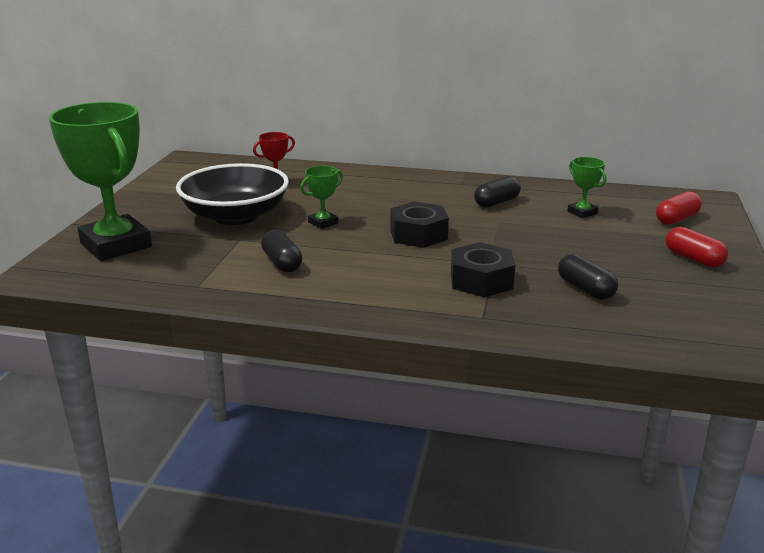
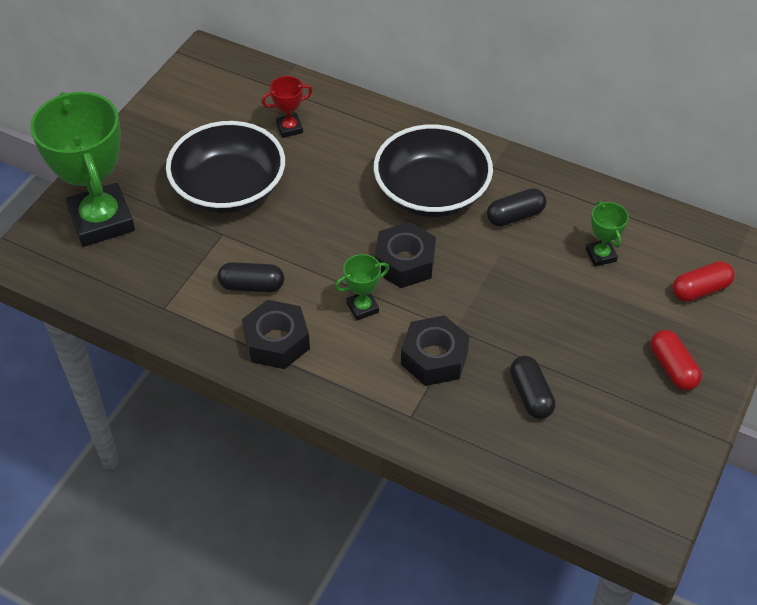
camera: 15 degrees right, 25 degrees up
black capsule [261,230,302,272] -> black capsule turned 75 degrees counterclockwise [218,262,284,292]
green trophy [300,166,343,229] -> green trophy moved to [335,254,389,321]
none -> black nut [242,300,310,369]
none -> black bowl [374,124,493,217]

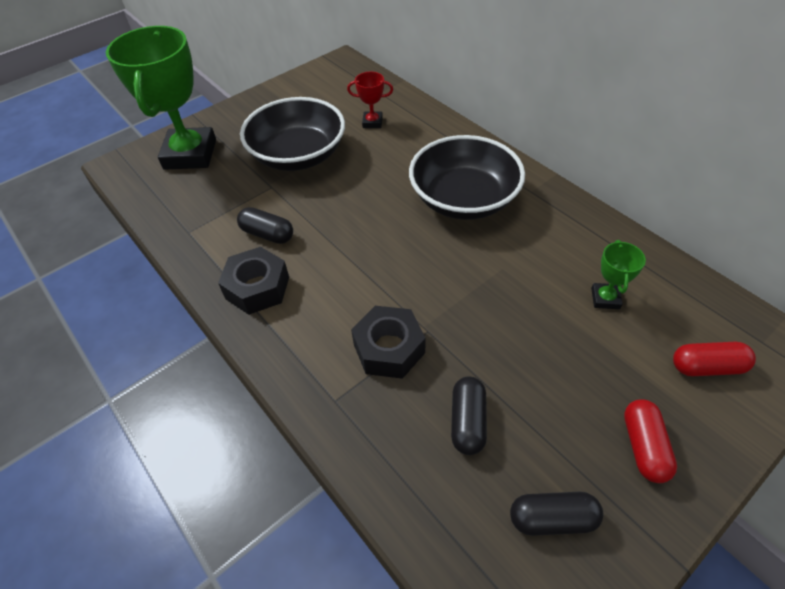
camera: 25 degrees right, 0 degrees up
green trophy [335,254,389,321] -> none
black nut [375,222,436,288] -> none
black capsule [487,188,546,226] -> black capsule moved to [510,492,603,536]

